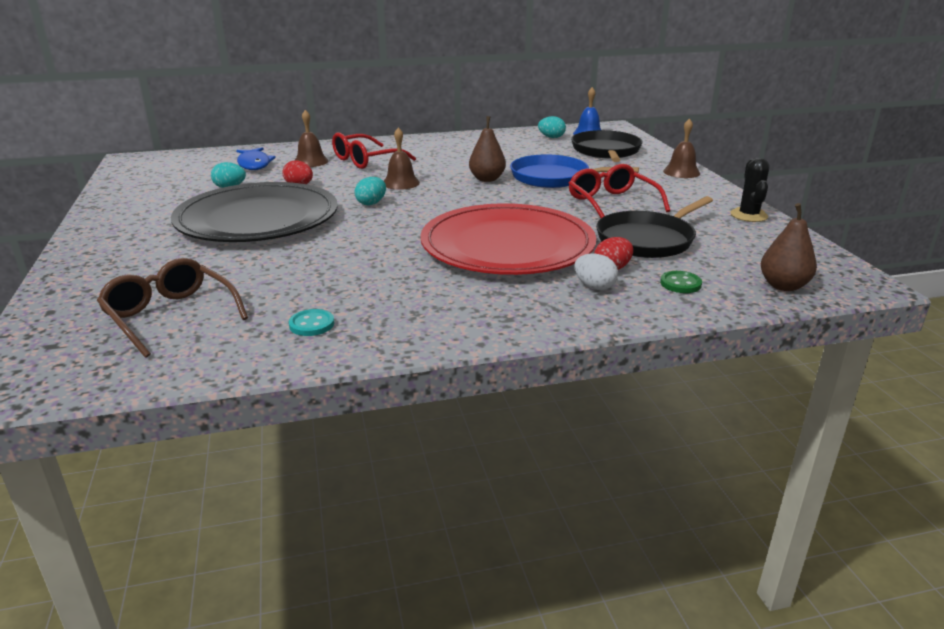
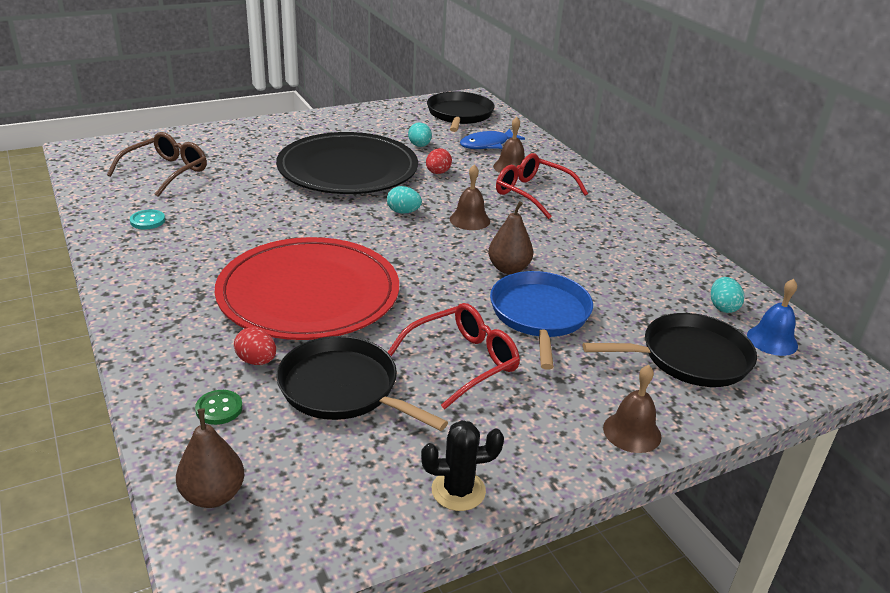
camera: 75 degrees right, 5 degrees up
white egg [574,254,618,290] -> none
none -> black pan [427,91,495,132]

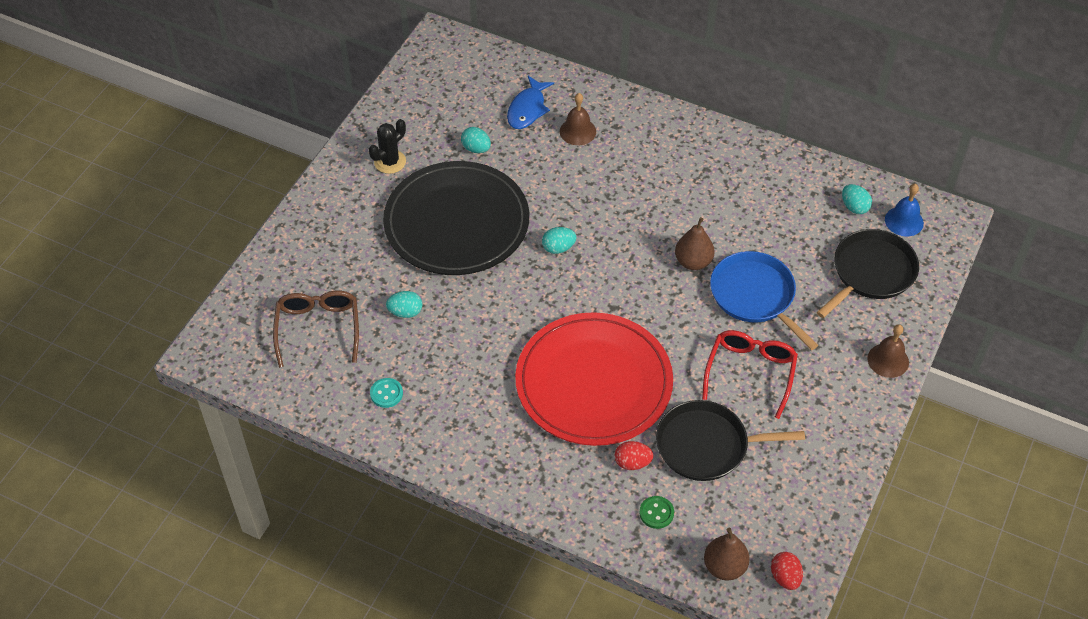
camera: 35 degrees left, 20 degrees up
black cactus [421,420,504,511] -> black cactus moved to [369,119,406,174]
red egg [426,148,452,174] -> red egg moved to [771,552,803,590]
black pan [427,91,495,132] -> none
brown bell [450,164,490,230] -> none
red glasses [496,153,588,219] -> none
none -> turquoise egg [386,291,422,318]

